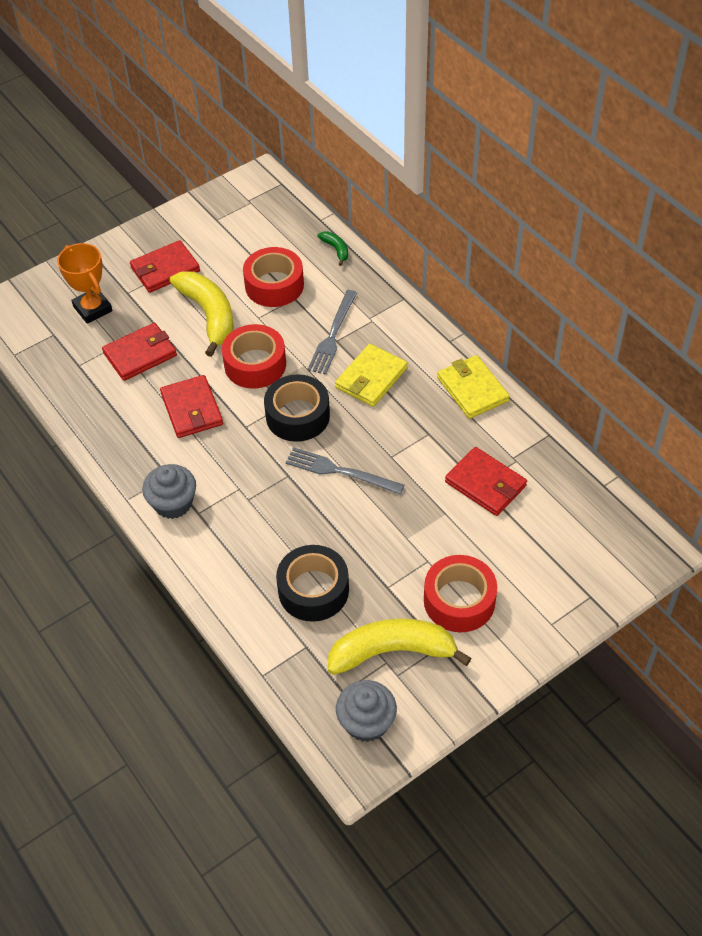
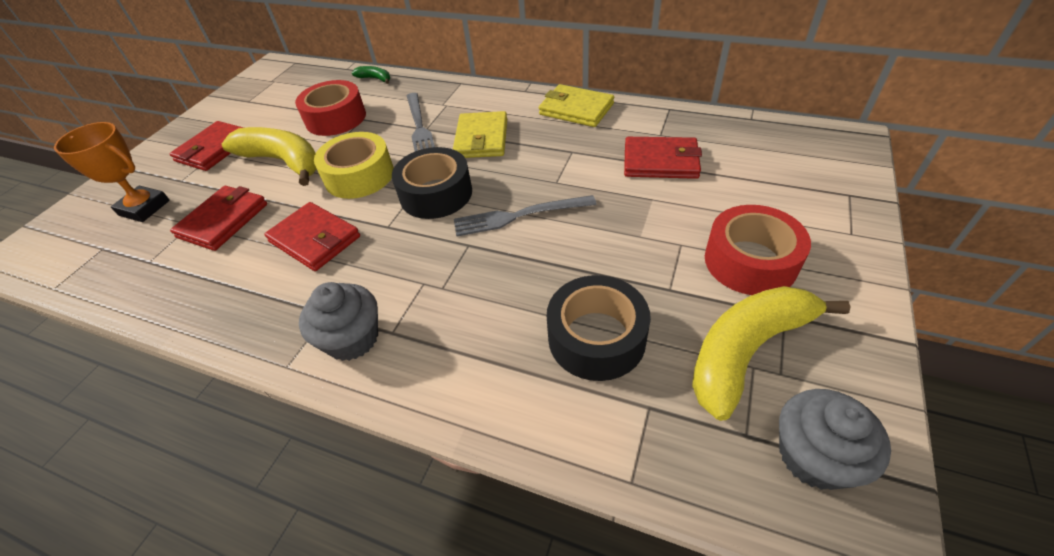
camera: 30 degrees left, 5 degrees down
red tape [222,324,286,388] -> yellow tape [314,132,394,199]

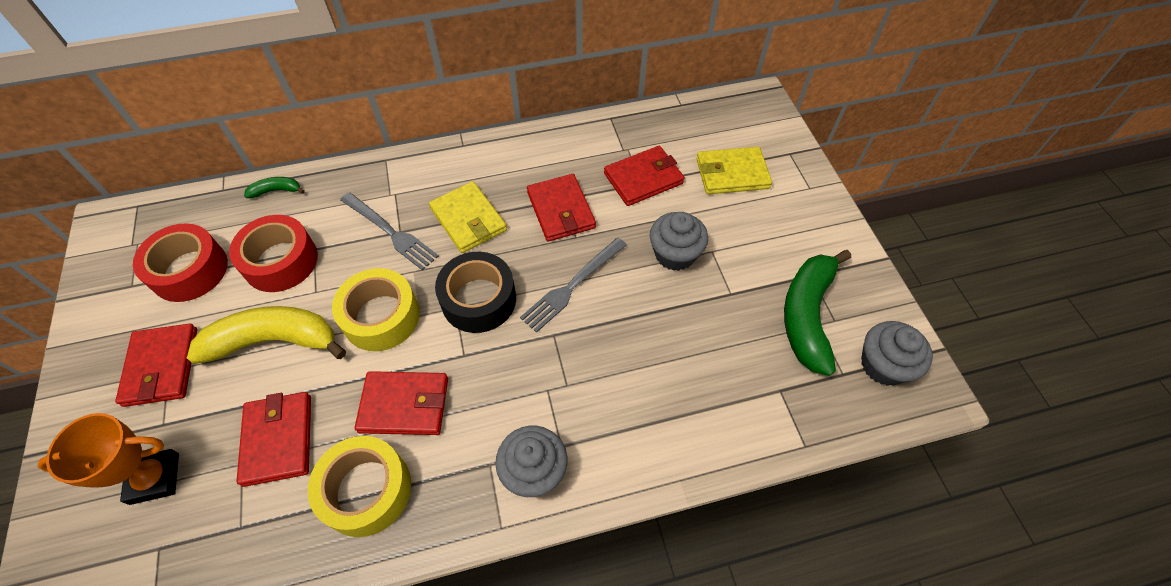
camera: 40 degrees left, 10 degrees up
yellow wallet [539,84,614,127] -> yellow wallet moved to [696,147,772,194]
black tape [547,275,651,381] -> none
yellow banana [692,286,851,421] -> green banana [784,250,851,376]
red tape [705,205,811,295] -> red tape moved to [133,223,228,302]
none -> yellow tape [308,436,411,537]
none -> red wallet [527,174,596,241]
none -> grey cupcake [650,212,708,271]

